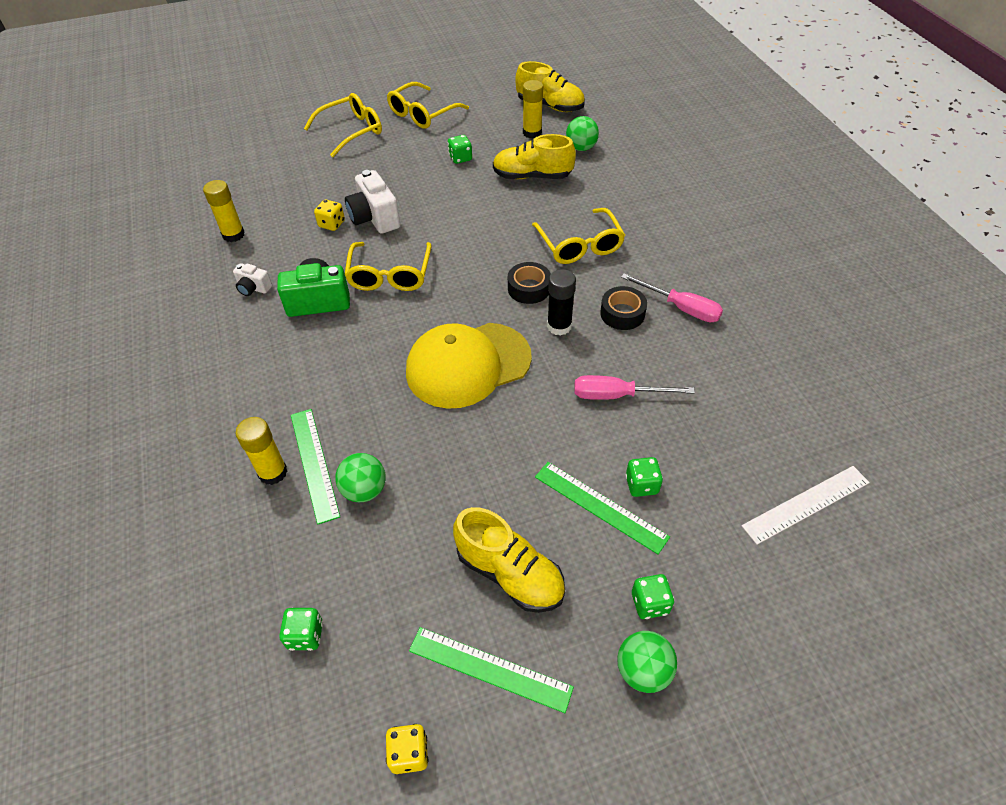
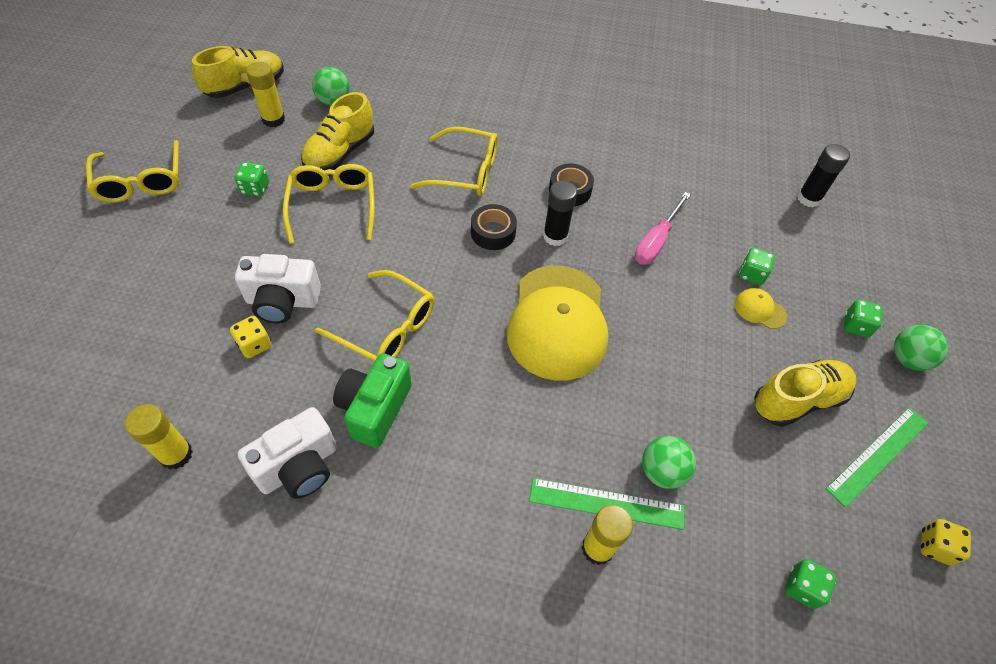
camera: 65 degrees left, 5 degrees up
white camera [233,263,272,296] -> white camera [238,407,337,499], size x1.85
yellow glasses [304,93,382,157] -> yellow glasses moved to [283,164,375,243]
green ruler [535,462,670,554] -> yellow cap [735,288,787,329]
pink screwdriver [621,273,723,322] -> none
white ruler [741,466,870,545] -> black glue stick [797,144,850,207]

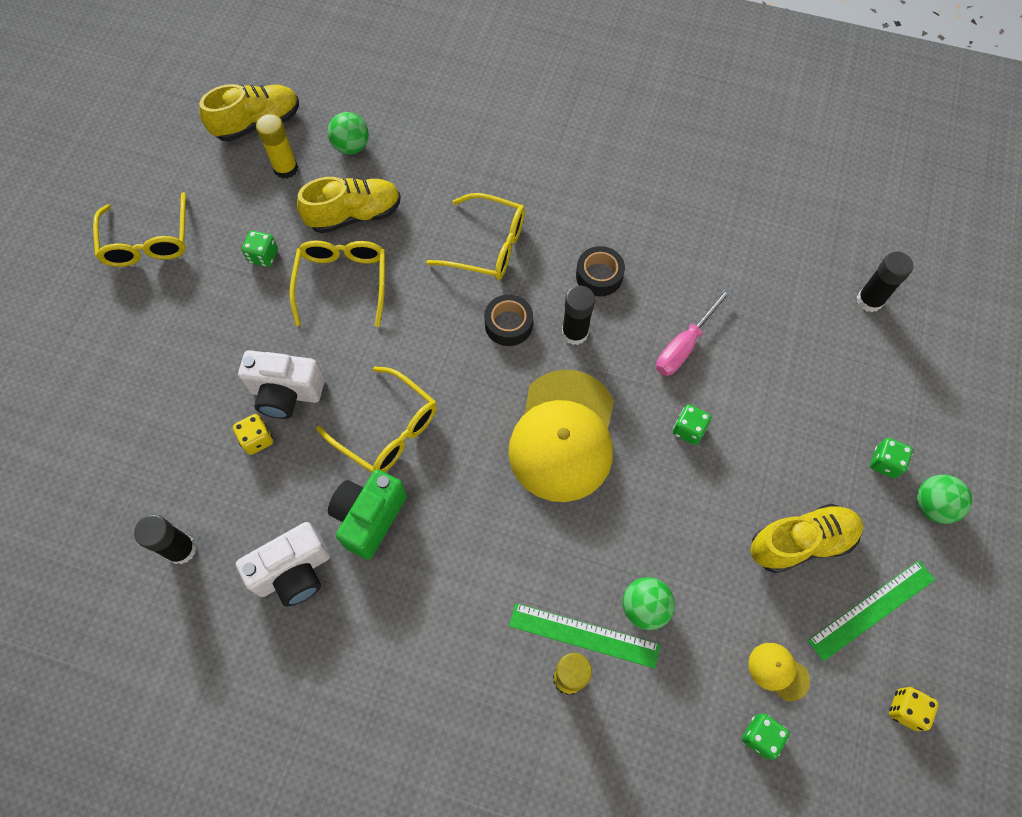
camera: 10 degrees right, 10 degrees up
yellow glue stick [125,404,193,469] -> black glue stick [134,515,197,564]
yellow shoe [301,92,374,171] -> yellow shoe turned 150 degrees counterclockwise [297,177,401,234]
yellow cap [735,288,787,329] -> yellow cap moved to [748,643,810,702]
green dice [739,248,775,285] -> green dice moved to [673,404,711,445]

